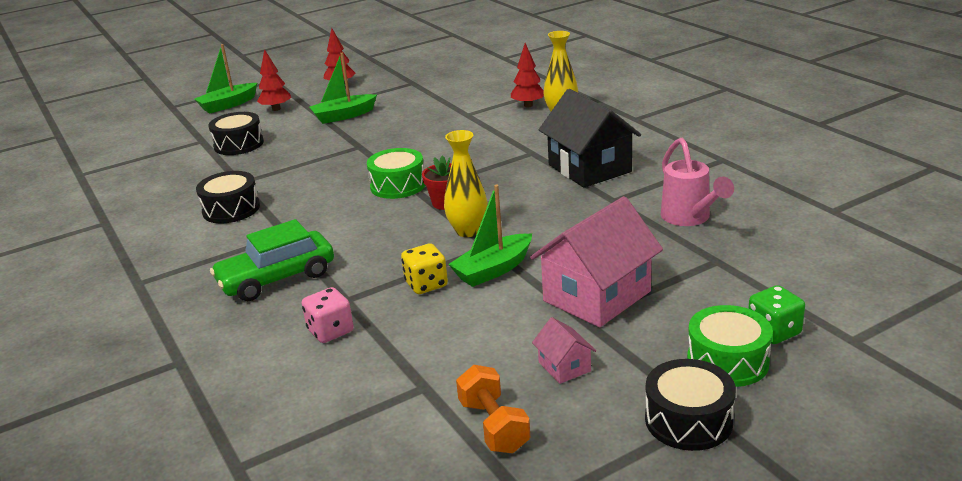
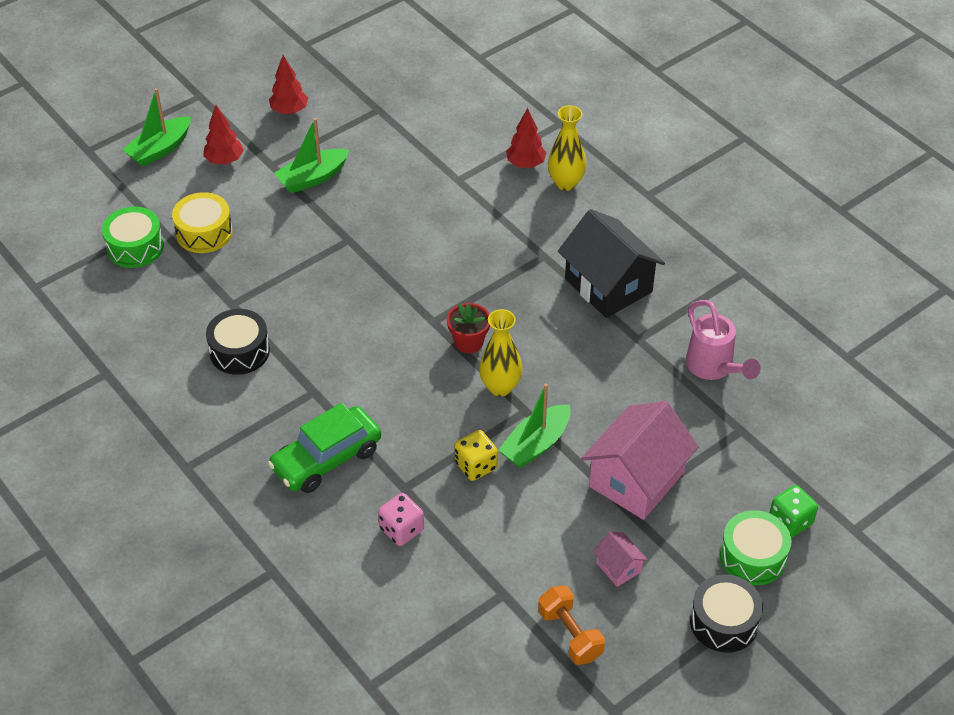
camera: 10 degrees left, 20 degrees up
black drum [208,112,264,155] -> yellow drum [172,192,233,253]
green drum [367,148,425,199] -> green drum moved to [102,206,164,268]

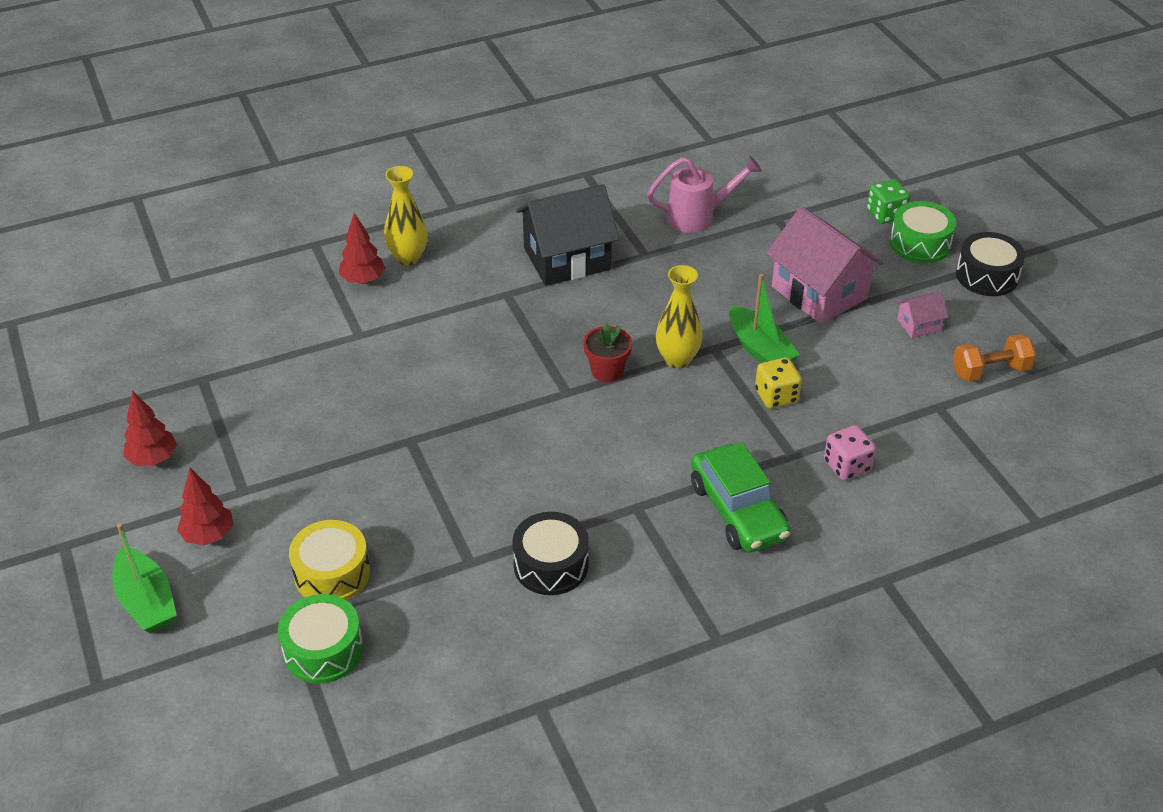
camera: 75 degrees left, 5 degrees down
green boat [274,118,349,193] -> none

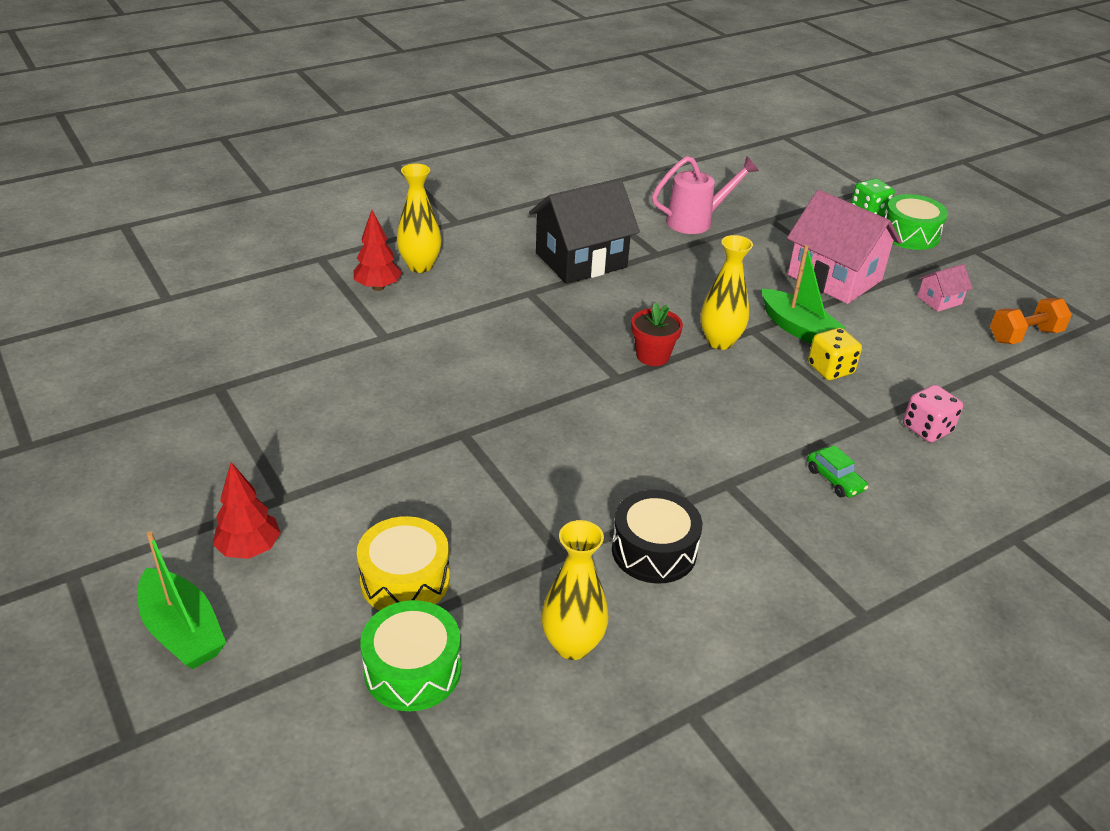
camera: 10 degrees left, 5 degrees down
red tree [123,390,177,466] -> none
green car [691,442,790,552] -> green car [807,445,868,498], size x0.46
black drum [956,232,1025,296] -> none
none -> yellow vase [541,520,609,660]

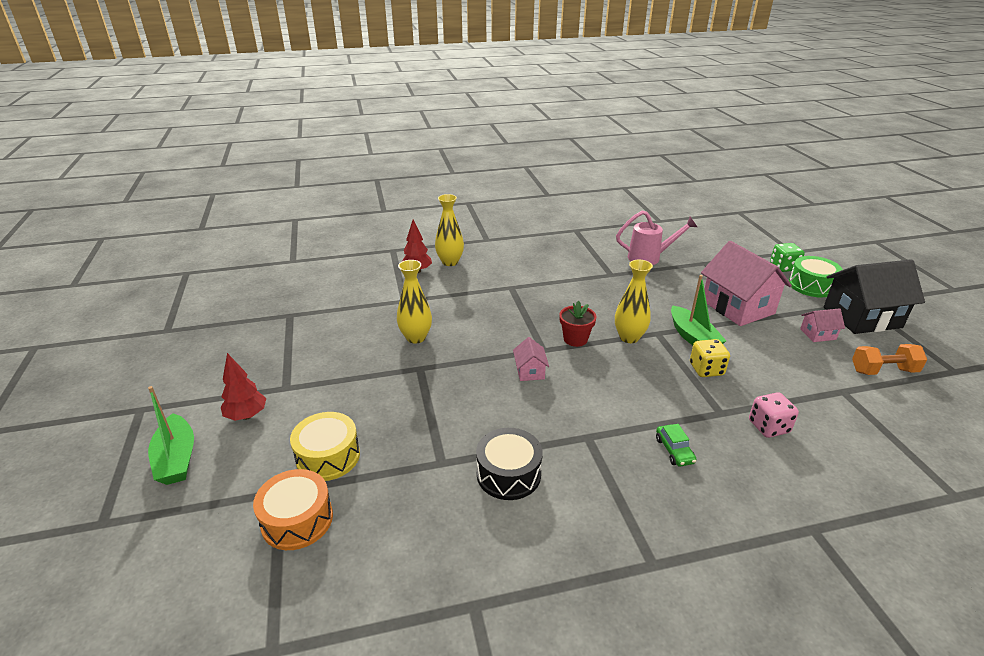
camera: 20 degrees right, 5 degrees down
green drum [360,600,461,711] -> orange drum [253,469,333,550]
black house [529,178,640,284] -> black house moved to [824,259,925,334]
yellow vase [541,520,609,660] -> yellow vase moved to [397,260,432,344]
none -> pink house [513,337,549,381]

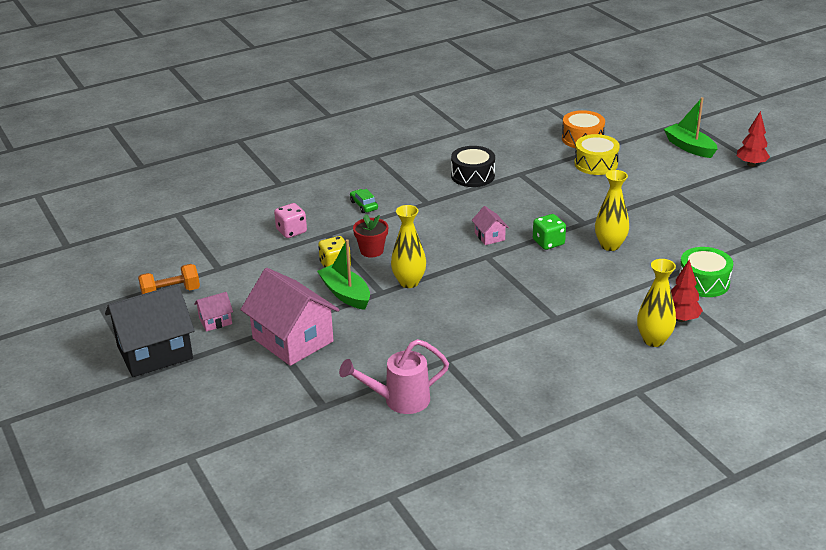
camera: 165 degrees right, 0 degrees up
red tree [221,353,266,421] -> red tree moved to [737,111,770,167]
red flower pot [559,301,597,347] -> red flower pot moved to [353,214,388,258]
green dice [770,243,805,272] -> green dice moved to [533,214,566,250]
green drum [789,256,843,297] -> green drum moved to [679,247,733,297]

